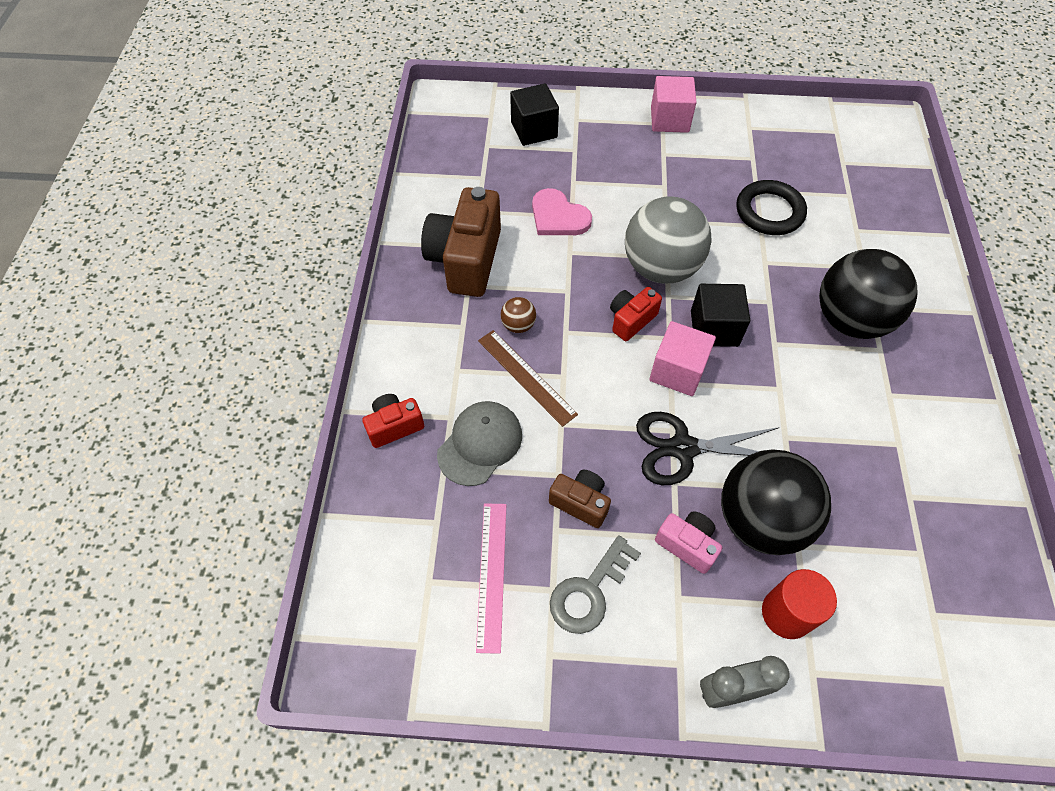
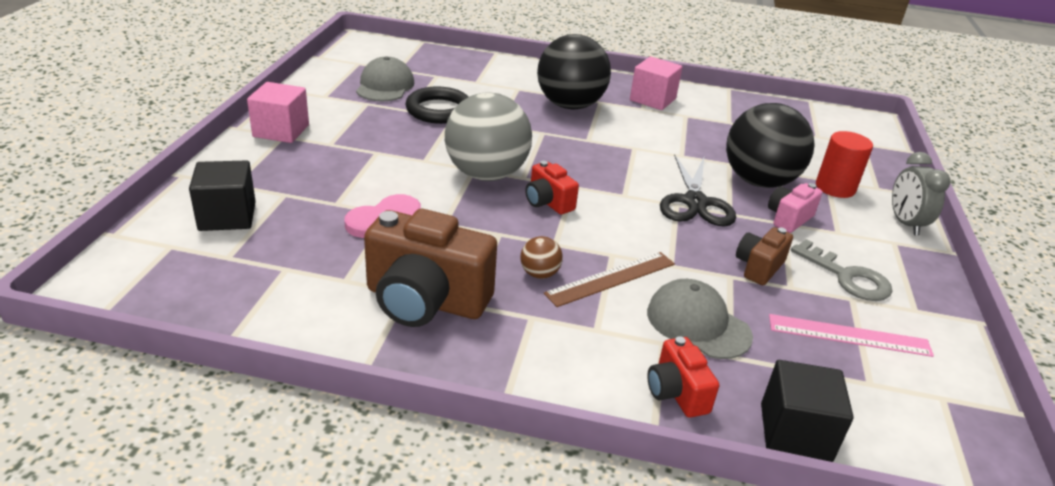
camera: 85 degrees left, 25 degrees down
pink cube [649,321,716,396] -> pink cube moved to [630,57,682,110]
black cube [691,284,750,347] -> black cube moved to [761,360,854,462]
none -> grey cap [356,56,414,101]

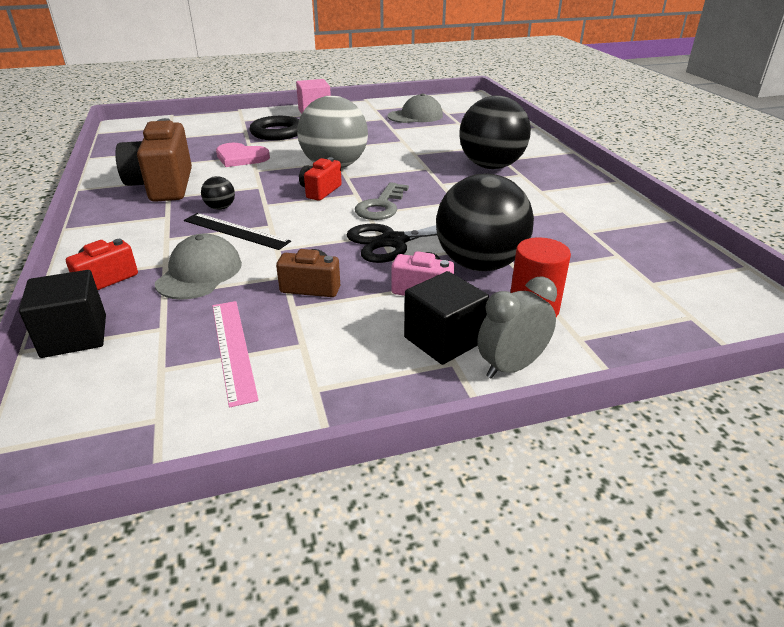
camera: 65 degrees right, 0 degrees up
black cube [189,160,256,231] -> black cube moved to [404,271,489,365]
black ring [405,86,469,124] -> black ring moved to [250,116,299,140]
brown ball [521,236,563,279] -> black ball [201,176,235,210]
brown ruler [544,252,675,307] -> black ruler [184,213,291,250]
pink cube [630,57,682,110] -> none
grey key [791,239,892,301] -> grey key moved to [355,182,409,220]

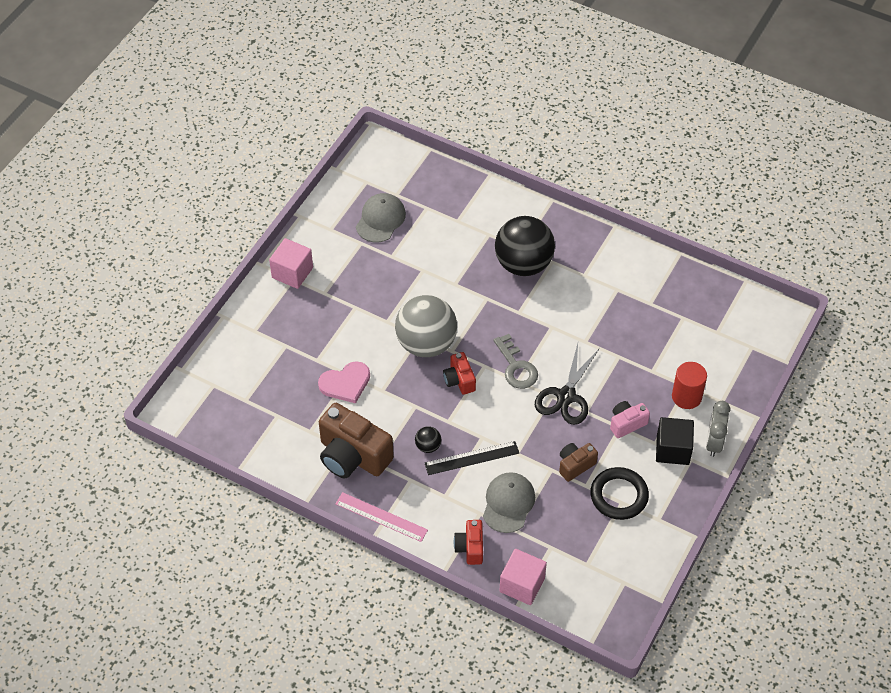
camera: 45 degrees left, 20 degrees up
black cube [19,270,106,358] -> pink cube [499,549,547,605]
grey cap [155,233,242,300] -> grey cap turned 45 degrees clockwise [483,472,535,533]
pink ruler [212,301,259,408] -> pink ruler moved to [335,492,428,542]
black ring [250,116,299,140] -> black ring moved to [590,467,649,520]
black ball [436,174,534,271] -> none

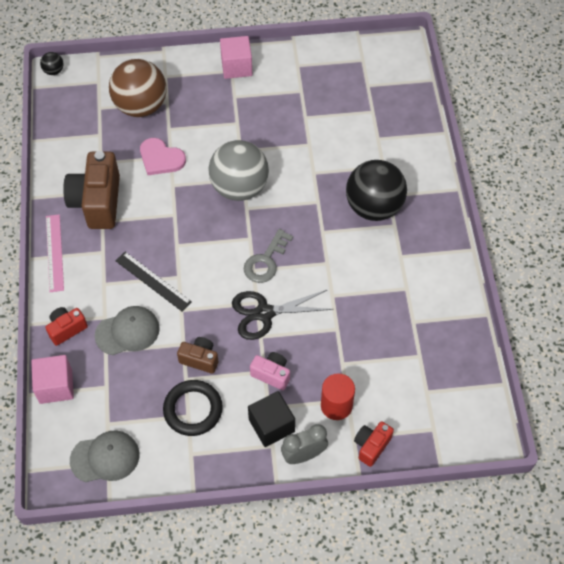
camera: 55 degrees right, 5 degrees up
grey cap [356,193,406,242] -> grey cap moved to [70,430,139,482]
black ball [415,426,441,453] -> black ball moved to [40,52,64,75]
red camera [443,352,476,395] -> red camera moved to [354,421,394,467]
none -> brown ball [109,59,167,117]

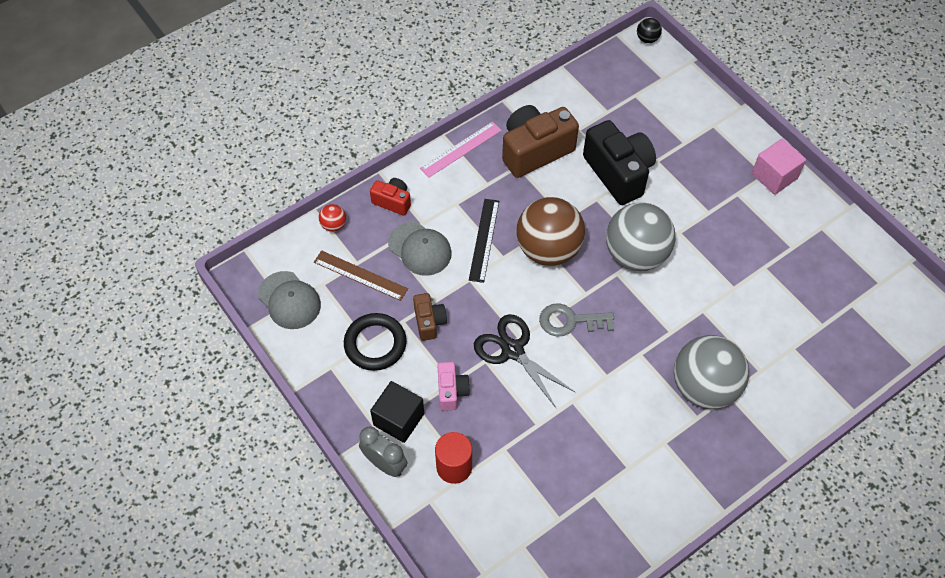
camera: 60 degrees right, 0 degrees up
pink cube [31,355,74,404] -> red ball [319,204,346,232]
brown ball [109,59,167,117] -> brown ball moved to [516,197,585,266]
pink heart [140,138,186,175] -> black camera [583,120,656,205]
black ball [346,160,407,221] -> grey ball [674,335,749,409]
red camera [354,421,394,467] -> none
none -> brown ruler [314,250,408,301]

